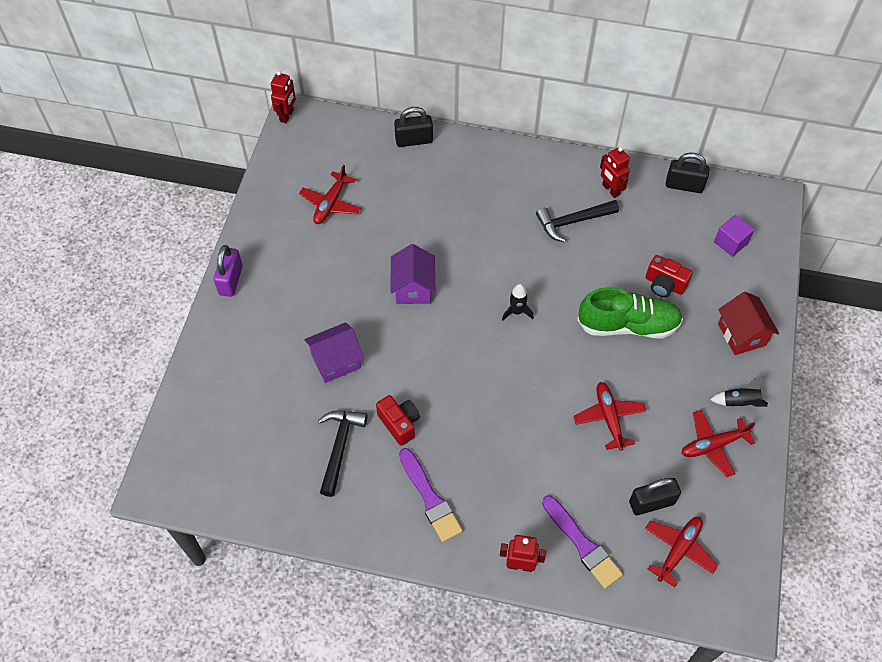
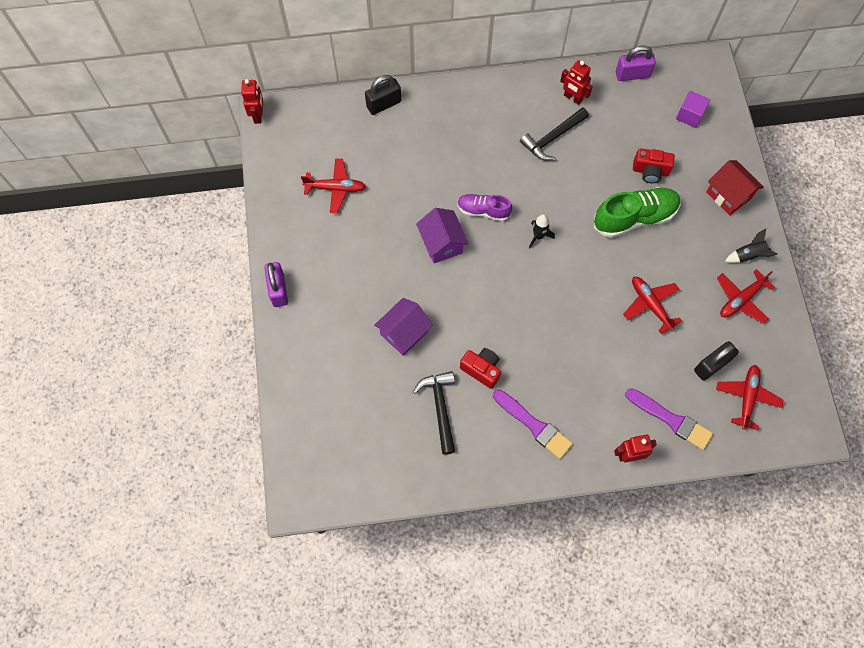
camera: 20 degrees left, 10 degrees up
red plane [299,165,361,224] -> red plane turned 90 degrees counterclockwise [301,159,366,213]
black padlock [666,153,710,193] -> purple padlock [616,46,656,81]
none -> purple shoe [457,194,512,221]

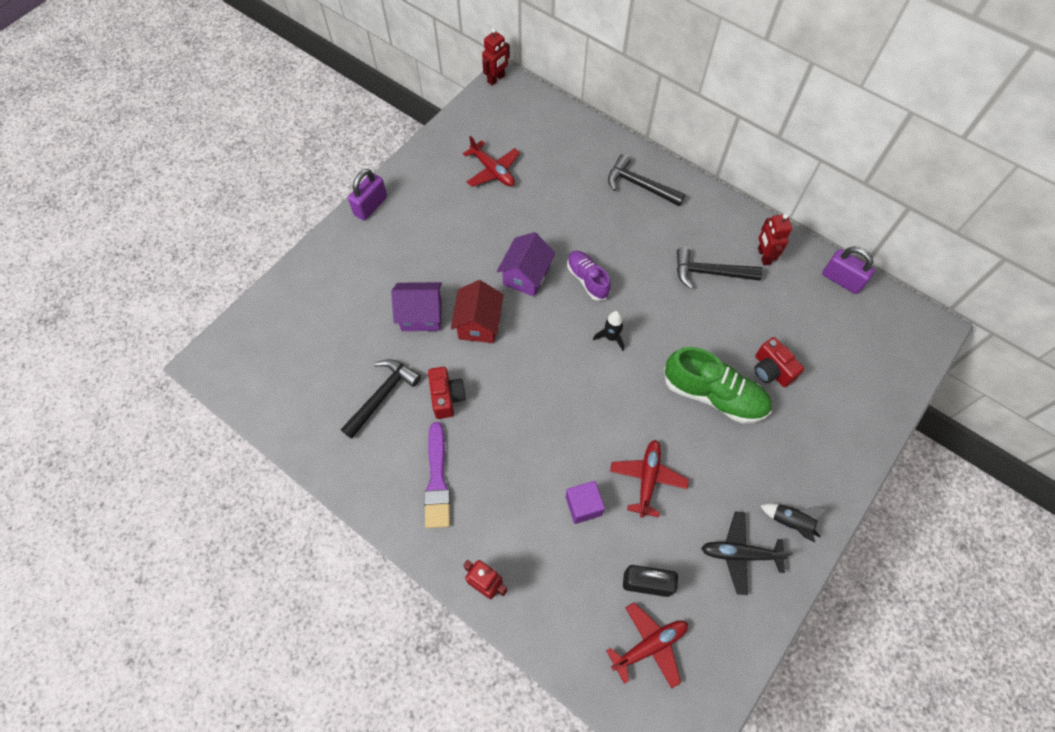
camera: 45 degrees right, 5 degrees down
black padlock [365,75,401,115] -> none
purple brush [625,388,713,450] -> none
purple cube [676,91,710,128] -> purple cube moved to [566,481,605,524]
red house [706,160,764,216] -> red house moved to [451,280,504,343]
red plane [717,269,775,324] -> black plane [701,512,793,595]
none -> black hammer [608,154,685,206]

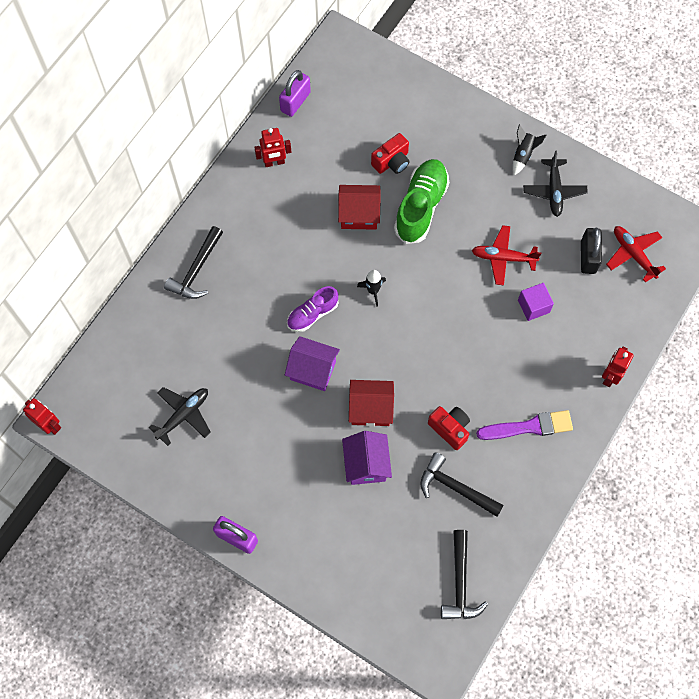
camera: 95 degrees left, 5 degrees up
red camera [428,367,466,419] -> red camera turned 60 degrees clockwise [428,406,470,450]
red plane [463,136,520,187] -> black plane [149,387,211,446]
black hammer [677,247,763,289] -> black hammer moved to [441,530,488,619]
none -> red house [338,185,381,230]

